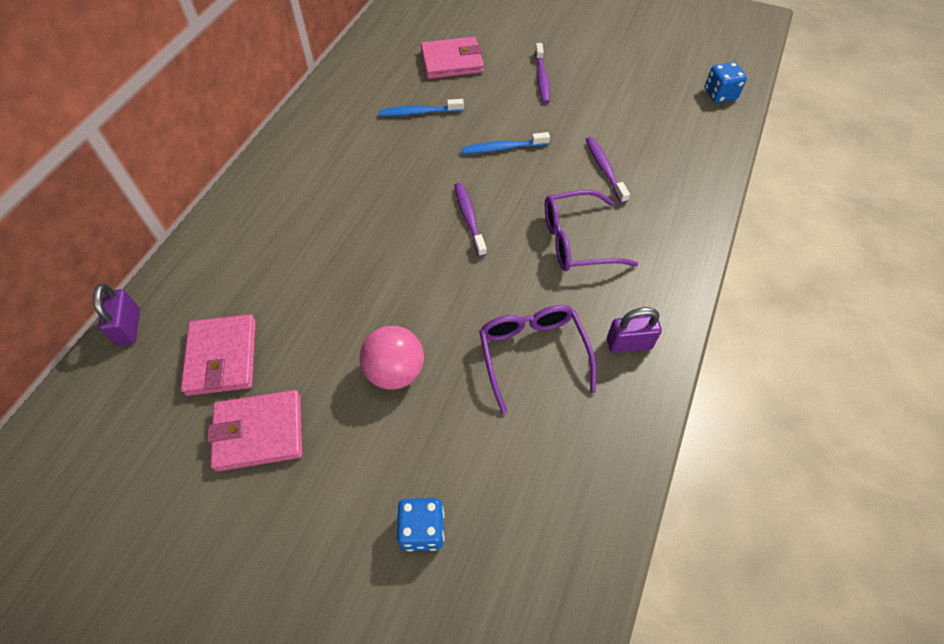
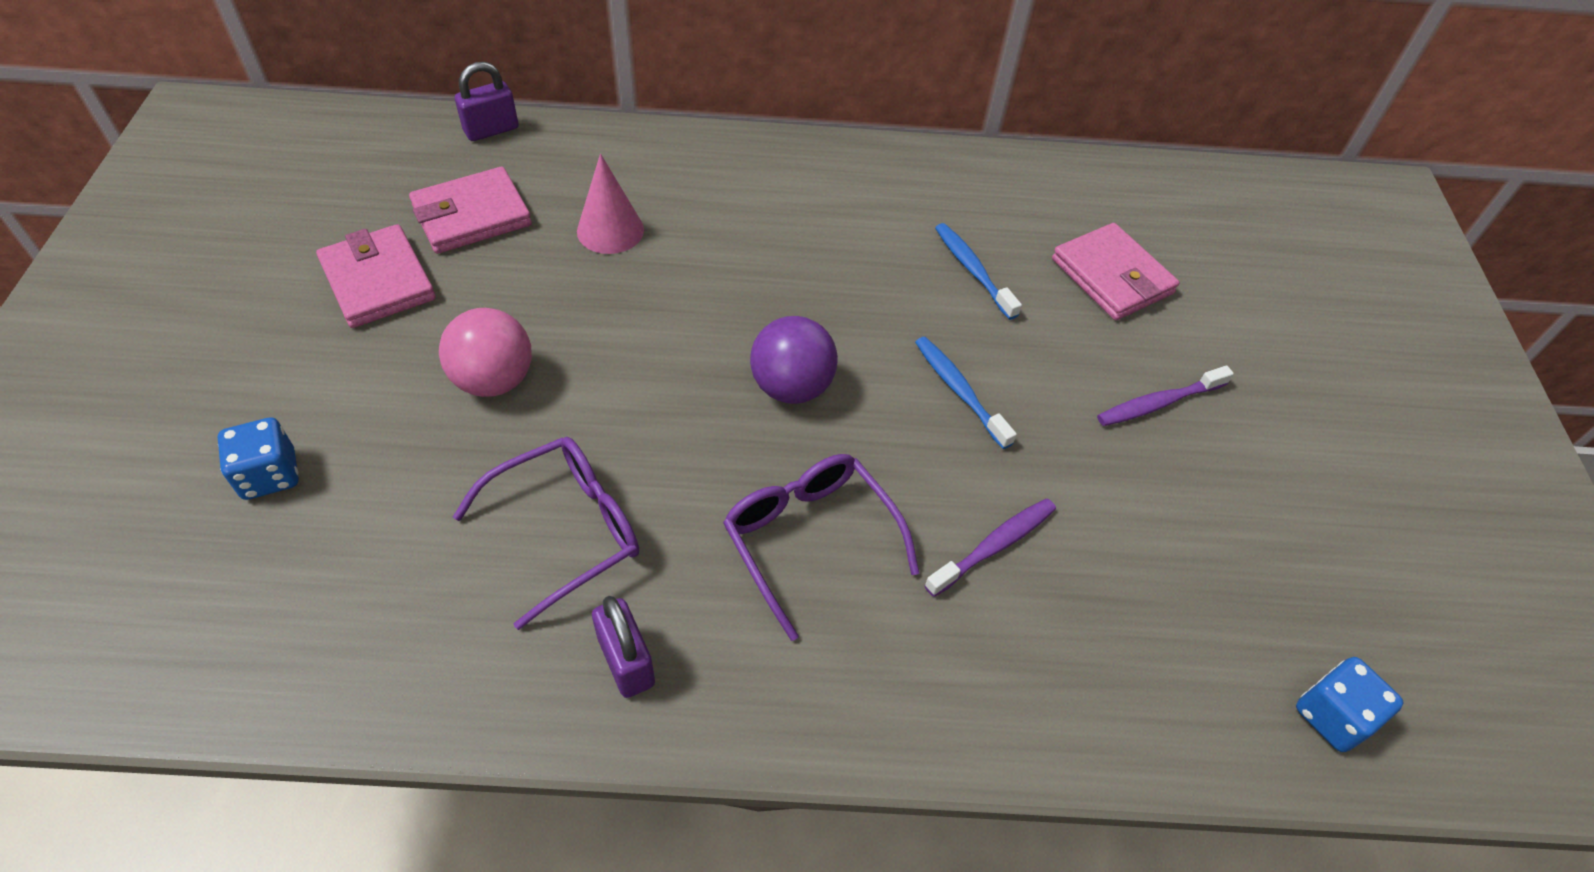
camera: 65 degrees right, 5 degrees down
purple toothbrush [454,182,487,257] -> purple ball [750,316,838,404]
none -> pink cone [577,154,644,254]

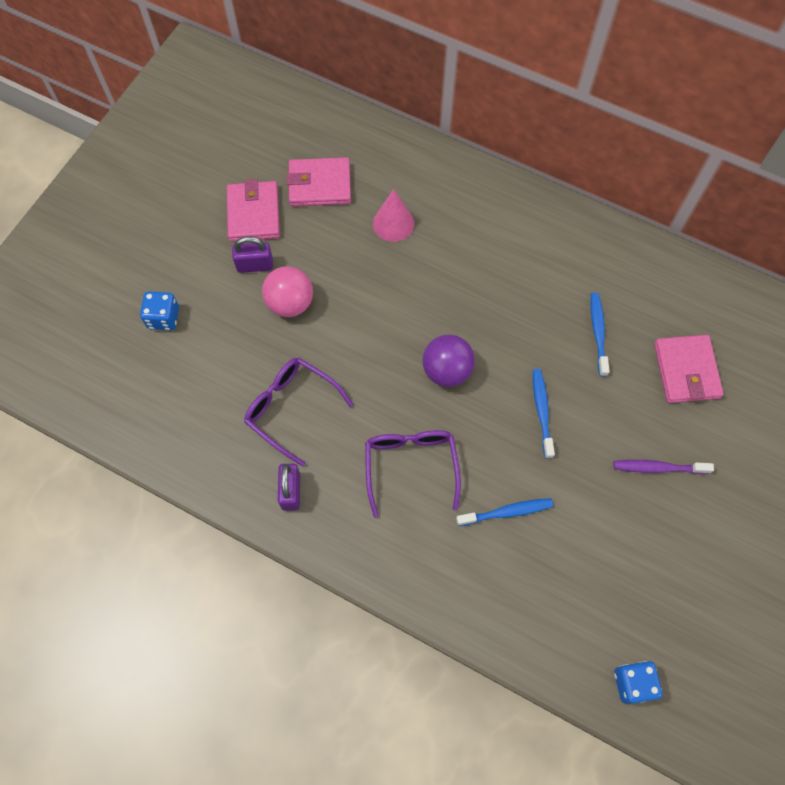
camera: 30 degrees right, 15 degrees up
purple glasses [453,437,639,630] -> purple glasses turned 135 degrees counterclockwise [244,358,353,466]
purple padlock [455,62,519,141] -> purple padlock moved to [232,236,273,273]
purple toothbrush [924,499,1056,597] -> blue toothbrush [456,498,553,526]

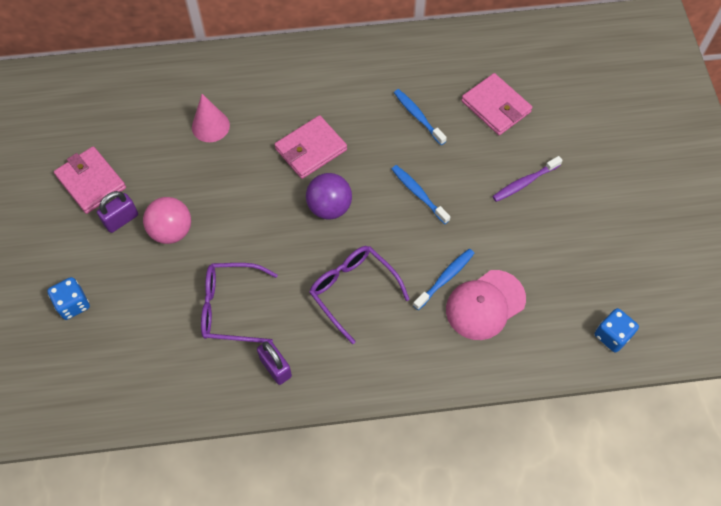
camera: 35 degrees left, 5 degrees down
pink wallet [287,157,351,206] -> pink wallet moved to [275,115,347,179]
none -> pink cap [446,270,526,340]

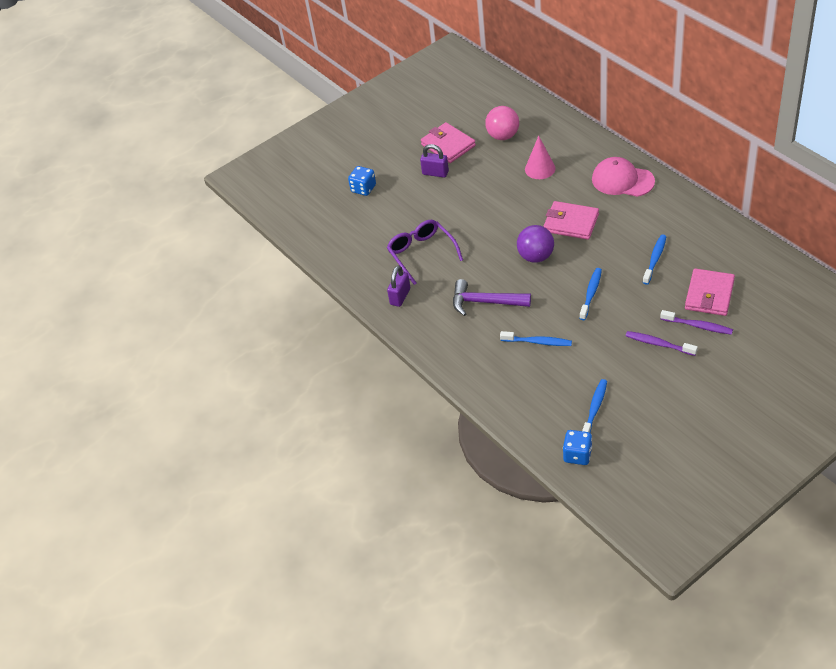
camera: 65 degrees right, 15 degrees down
pink wallet [54,146,126,214] -> pink wallet turned 60 degrees counterclockwise [421,122,476,163]
pink ball [143,197,191,244] -> pink ball moved to [485,106,519,140]
purple glasses [309,246,410,344] -> purple hammer [453,279,531,316]
pink cap [446,270,526,340] -> pink cap moved to [592,157,655,197]
none -> blue toothbrush [582,379,607,433]
none -> purple toothbrush [660,310,733,335]

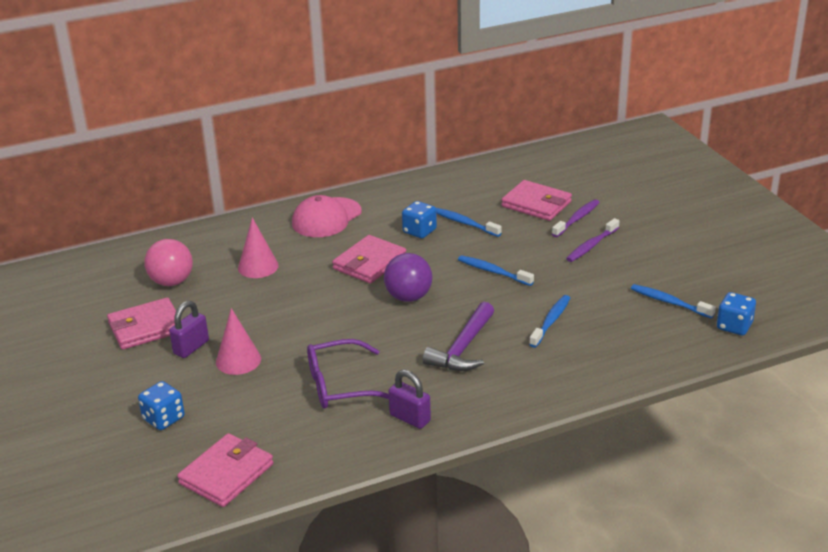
camera: 80 degrees left, 15 degrees down
none -> pink wallet [177,433,274,507]
none -> pink cone [216,308,261,375]
none -> blue dice [402,201,437,238]

